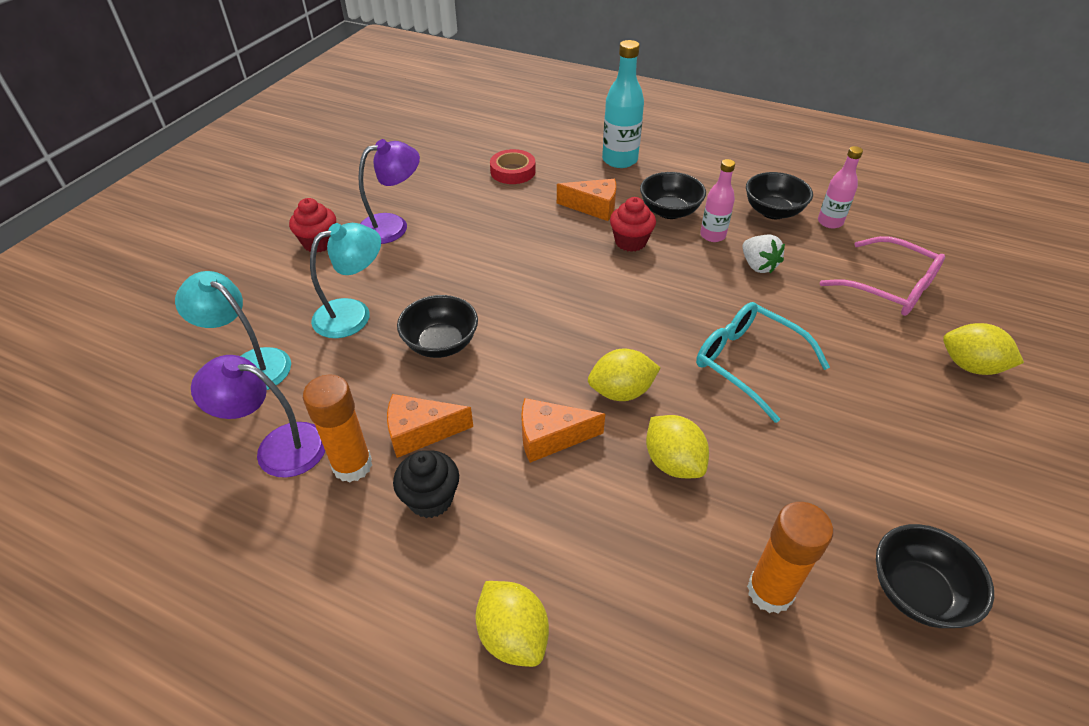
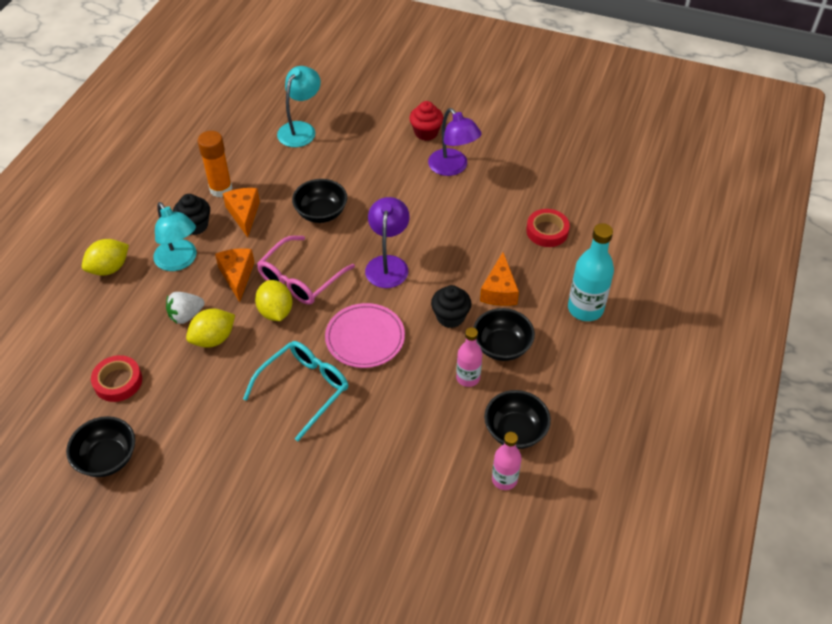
camera: 85 degrees right, 5 degrees up
purple lamp [191,355,325,478] -> purple lamp moved to [365,197,409,288]
turquoise lamp [310,223,381,338] -> turquoise lamp moved to [153,202,197,271]
red cupcake [610,197,656,252] -> black cupcake [431,285,472,328]
white strawberry [742,234,785,274] -> white strawberry moved to [166,292,204,324]
orange glue stick [747,502,833,614] -> red tape [91,355,142,402]
pink glasses [820,236,945,316] -> pink glasses moved to [257,236,355,305]
yellow lemon [943,323,1024,375] -> none
none -> pink plate [325,303,405,368]

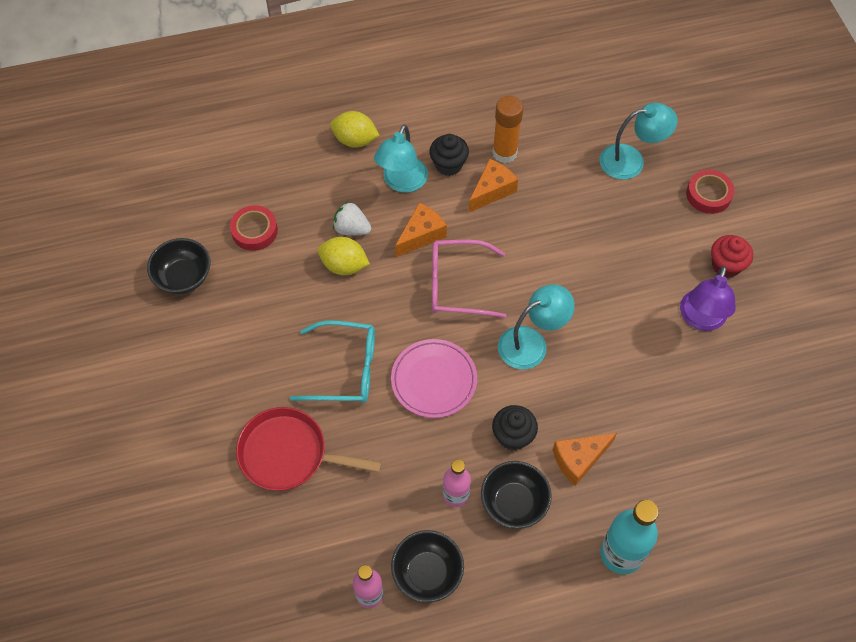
camera: 55 degrees right, 10 degrees up
yellow lemon [255,280,293,321] -> none
black bowl [292,179,347,223] -> none
purple lamp [365,197,409,288] -> turquoise lamp [498,284,575,370]
red tape [526,209,570,247] -> red tape moved to [686,170,735,214]
none -> red pan [236,407,382,491]

